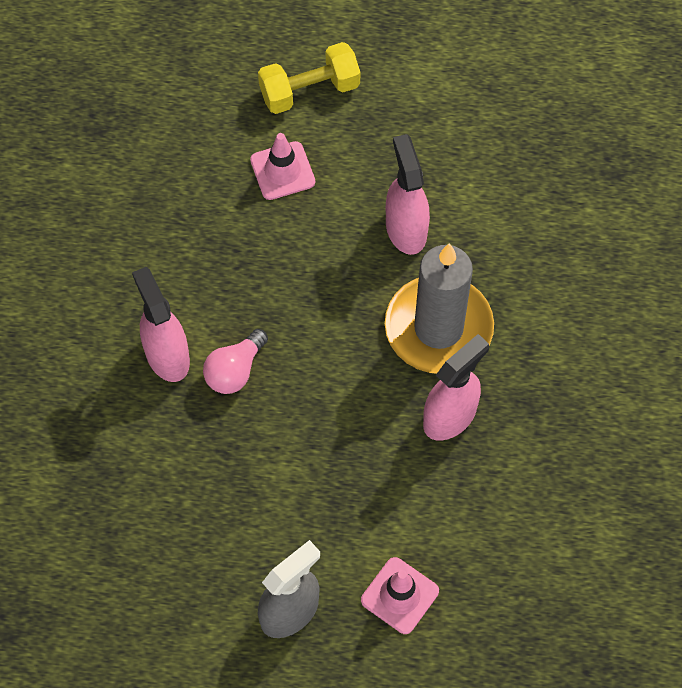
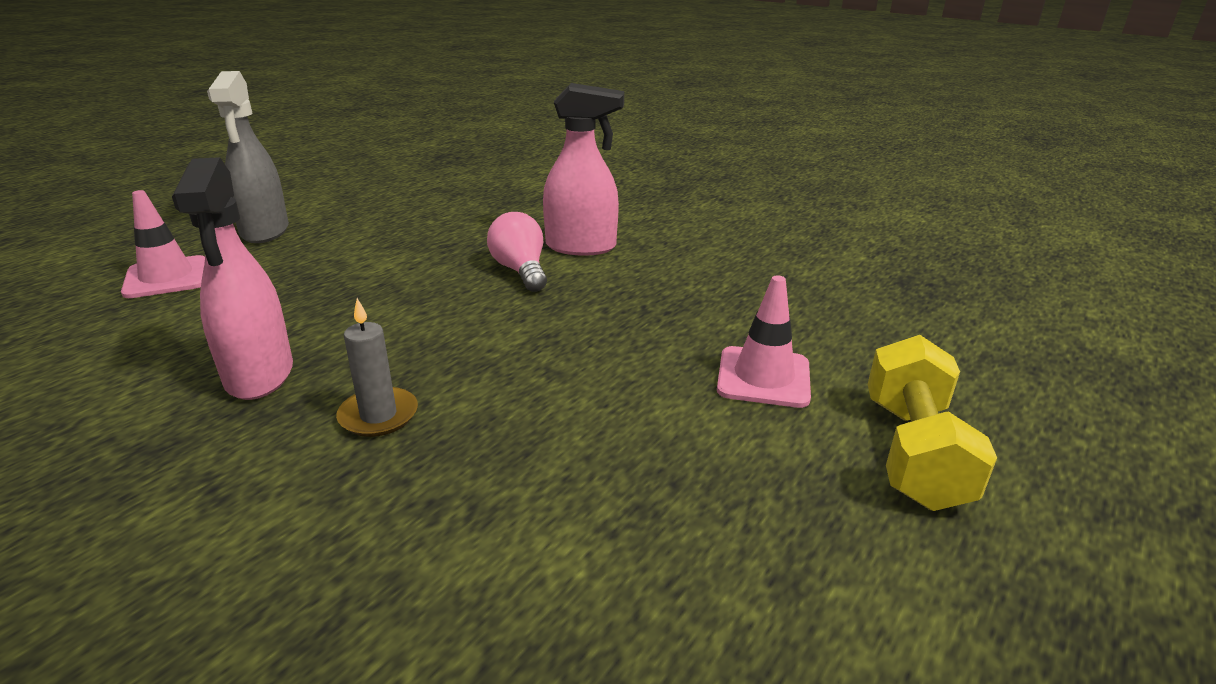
camera: 120 degrees right, 35 degrees down
grey candle [385,243,494,374] -> grey candle [336,298,418,437], size x0.42
pink spray bottle [386,134,430,255] -> none

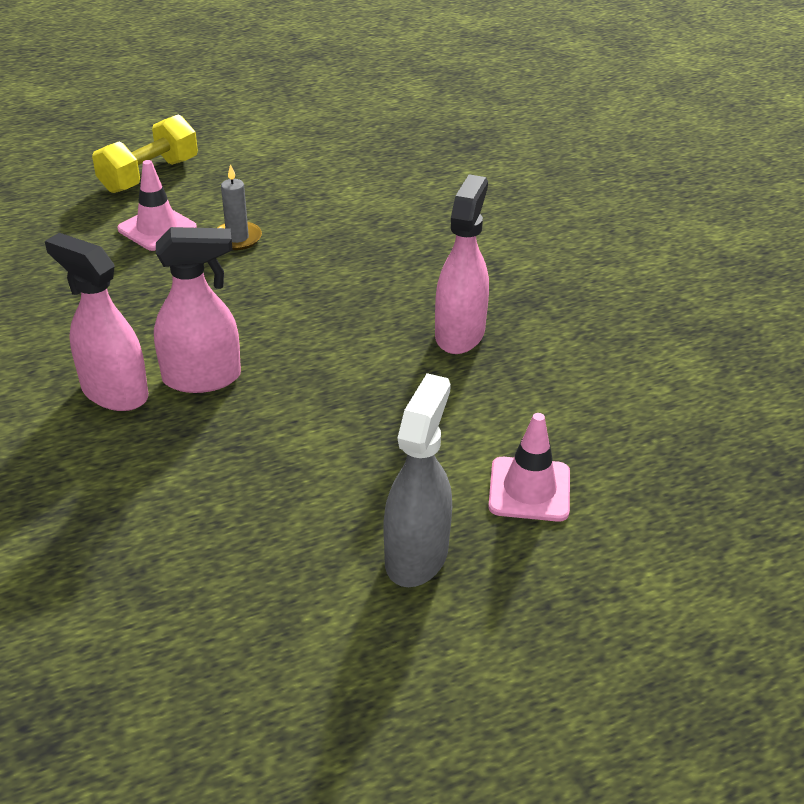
camera: 150 degrees left, 10 degrees up
grey candle [336,298,418,437] -> grey candle moved to [217,164,262,250]
pink light bulb [487,212,547,292] -> pink spray bottle [154,227,241,393]

